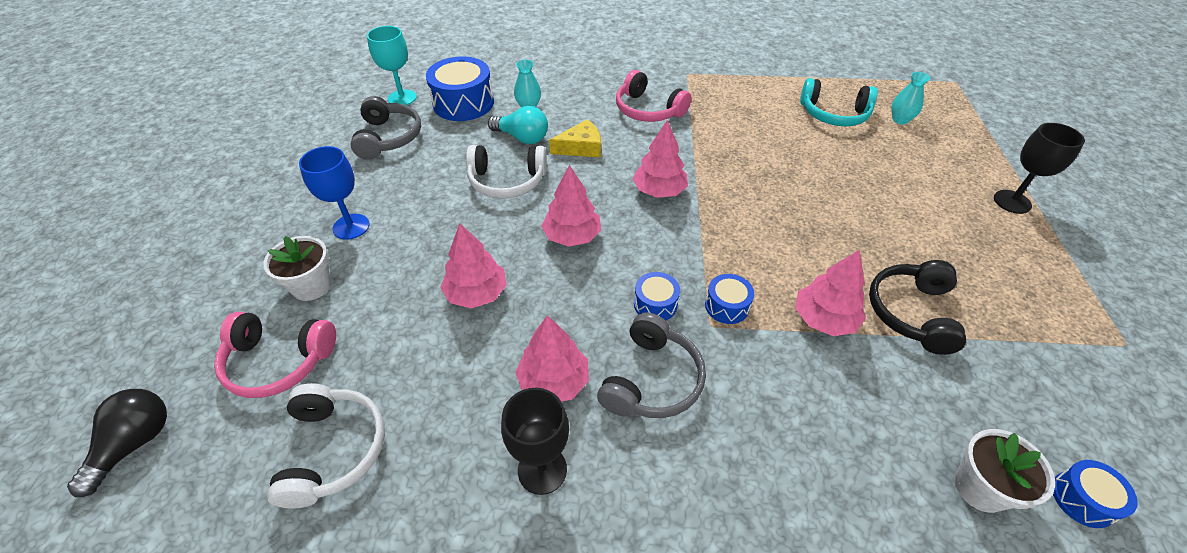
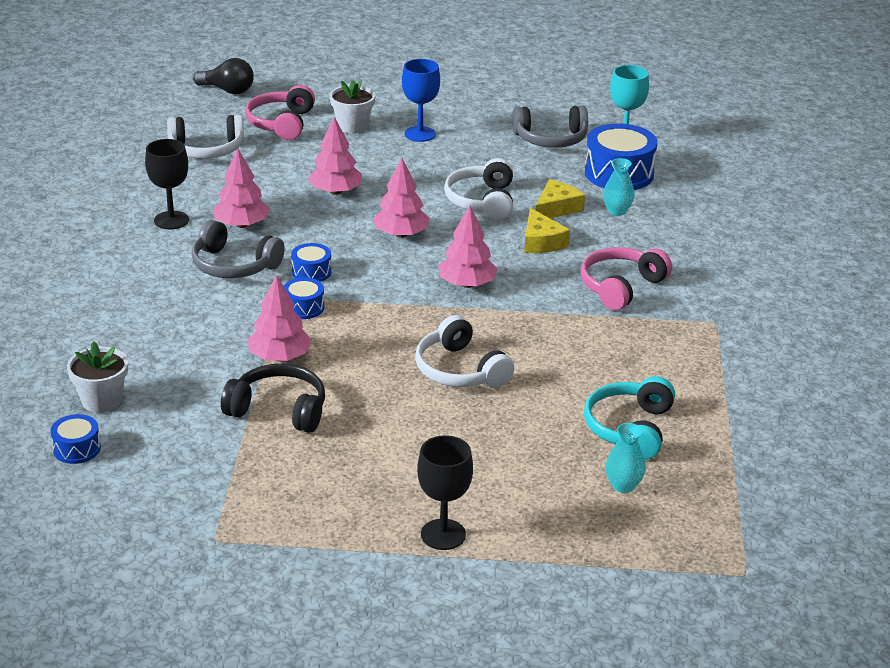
camera: 90 degrees right, 15 degrees down
turquoise light bulb [488,106,548,144] -> yellow cheese [535,179,585,218]
none -> white headphones [415,315,514,388]

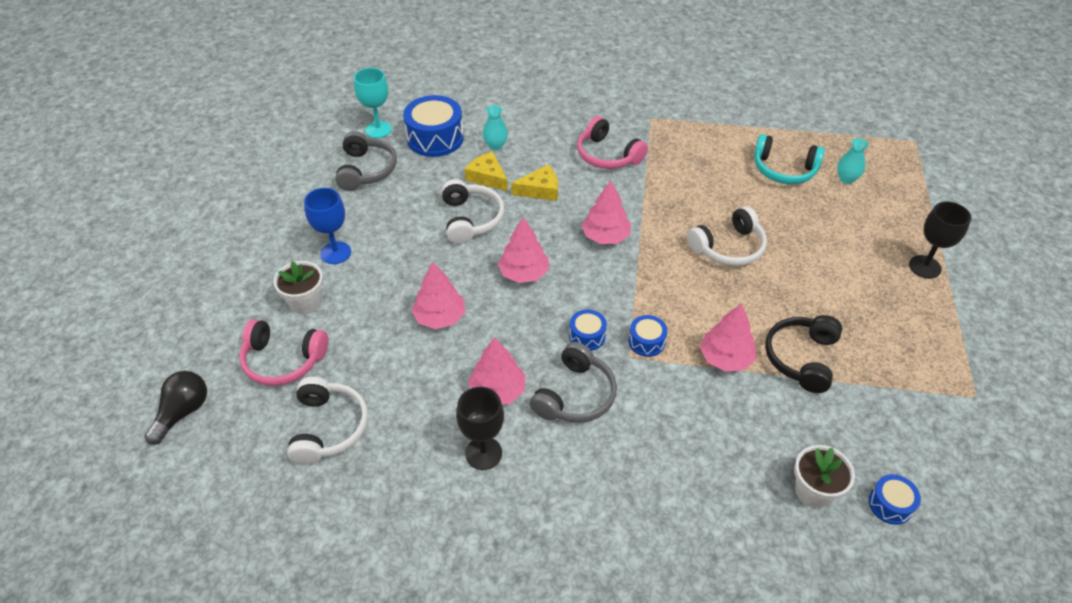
camera: 85 degrees left, 15 degrees up
white headphones [444,158,513,221] -> white headphones turned 105 degrees counterclockwise [442,179,504,244]

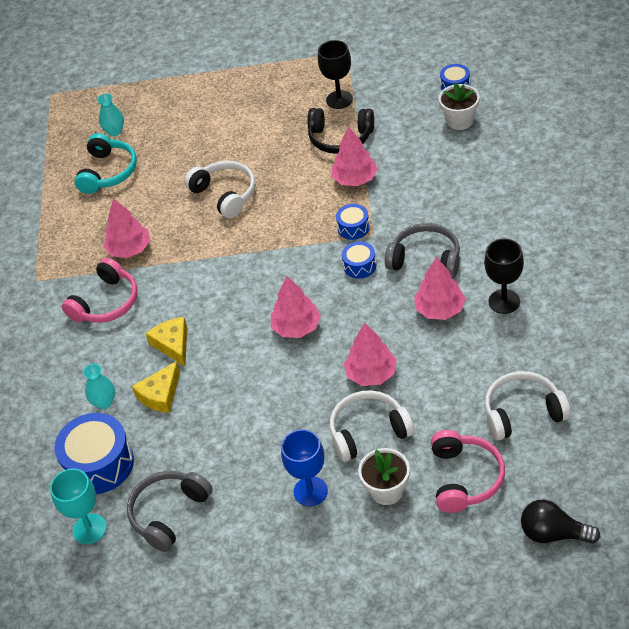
camera: 95 degrees left, 0 degrees up
grey headphones [335,131,397,191] -> grey headphones turned 45 degrees counterclockwise [127,471,213,552]
white headphones [442,179,504,244] -> white headphones moved to [330,390,415,462]
pink tree [582,180,631,244] -> pink tree moved to [103,198,150,258]
black goblet [909,201,971,279] -> black goblet moved to [318,40,353,109]

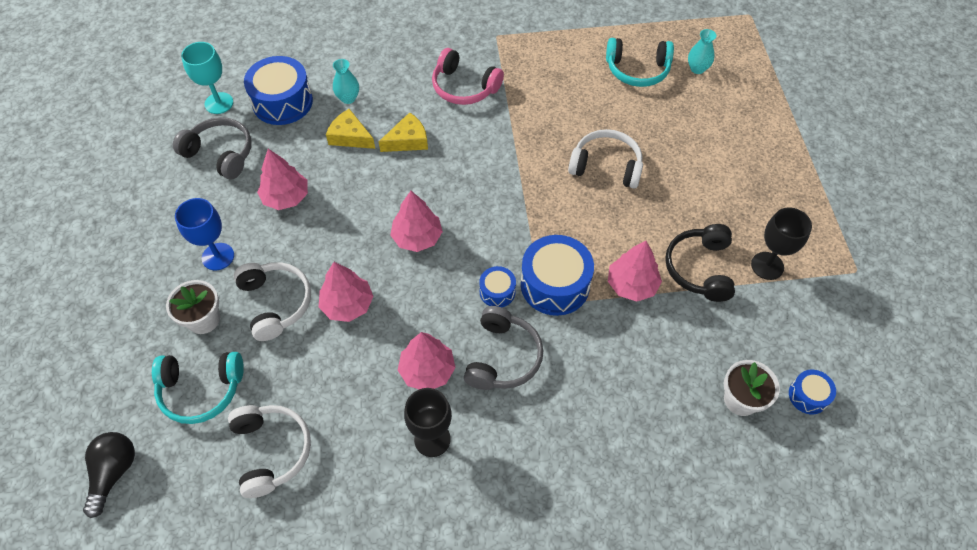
camera: 80 degrees right, 10 degrees up
pink tree [103,198,150,258] -> pink tree moved to [257,149,308,210]
white headphones [184,161,255,218] -> white headphones turned 120 degrees counterclockwise [568,129,643,188]
blue drum [336,204,370,240] -> blue drum [521,235,594,316], size x1.93
pink headphones [431,430,505,513] -> turquoise headphones [152,352,244,424]

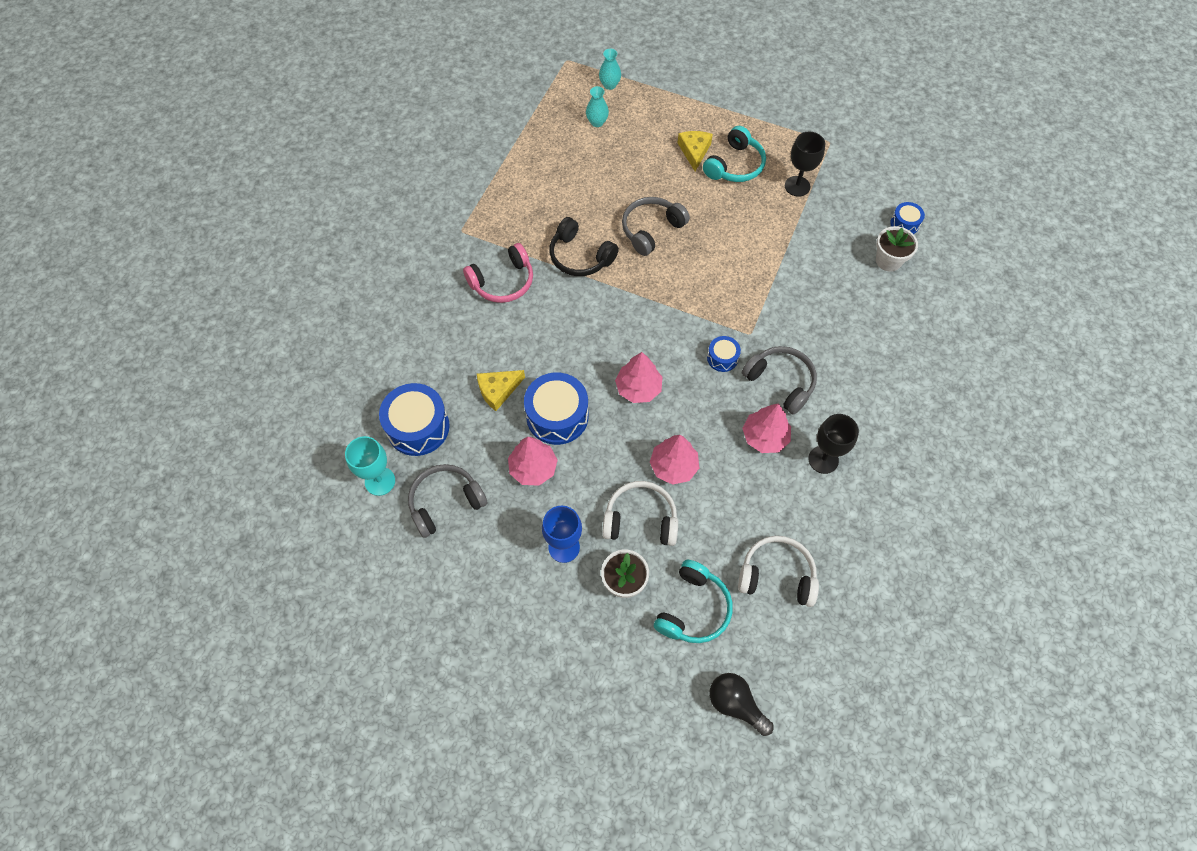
camera: 60 degrees left, 5 degrees up
turquoise vase [333,59,359,104] -> turquoise vase moved to [599,49,621,90]
yellow cheese [379,112,428,152] -> yellow cheese moved to [678,131,713,171]
blue drum [521,235,594,316] -> blue drum moved to [524,372,588,445]
white headphones [568,129,643,188] -> grey headphones [622,197,690,256]
turquoise headphones [606,38,674,87] -> turquoise headphones moved to [703,126,766,182]
pink tree [608,241,662,301] -> none
black headphones [665,224,735,302] -> black headphones moved to [550,217,619,276]

